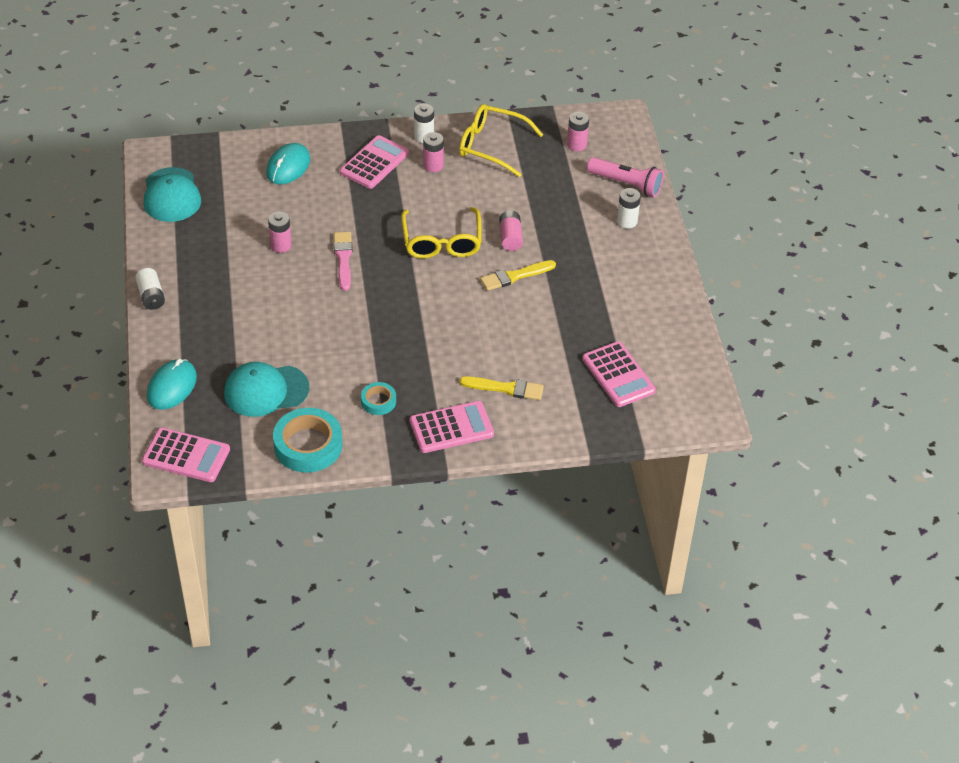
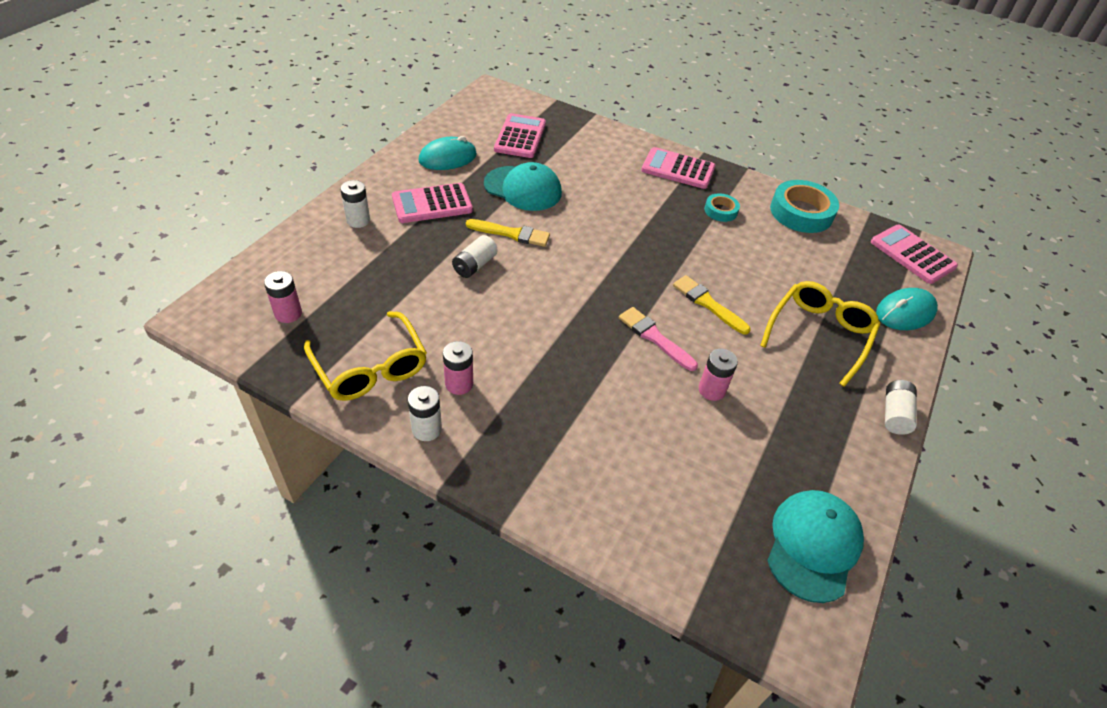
camera: 145 degrees left, 0 degrees up
turquoise cap [224,362,309,417] -> turquoise cap moved to [484,162,562,211]
turquoise mouse [266,143,310,184] -> turquoise mouse moved to [418,136,477,170]
pink brush [334,232,353,291] -> pink brush turned 105 degrees clockwise [619,307,698,371]
pink calculator [340,135,409,189] -> pink calculator moved to [392,183,473,223]
yellow glasses [401,207,482,259] -> yellow glasses moved to [760,281,880,387]
yellow brush [460,376,544,400] -> yellow brush moved to [673,275,751,334]
pink battery [499,211,523,251] -> white battery [452,235,498,278]
pink flashlight [587,157,664,197] -> none

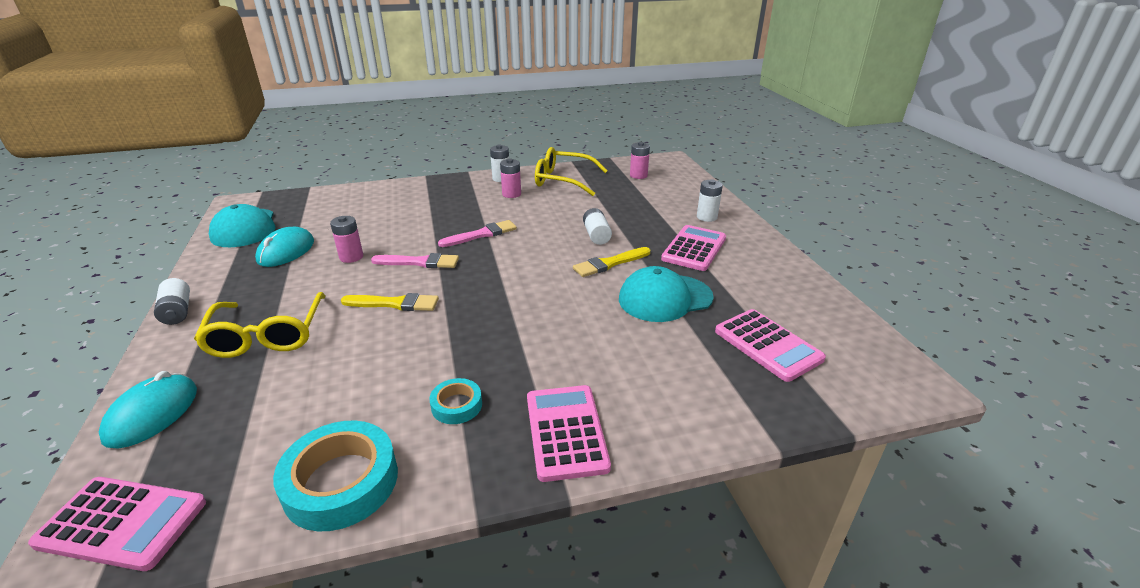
camera: 140 degrees right, 15 degrees down
turquoise mouse [418,136,477,170] -> turquoise mouse moved to [255,227,314,267]
pink calculator [641,147,715,189] -> pink calculator turned 75 degrees counterclockwise [527,385,611,482]
none -> pink brush [438,220,517,247]

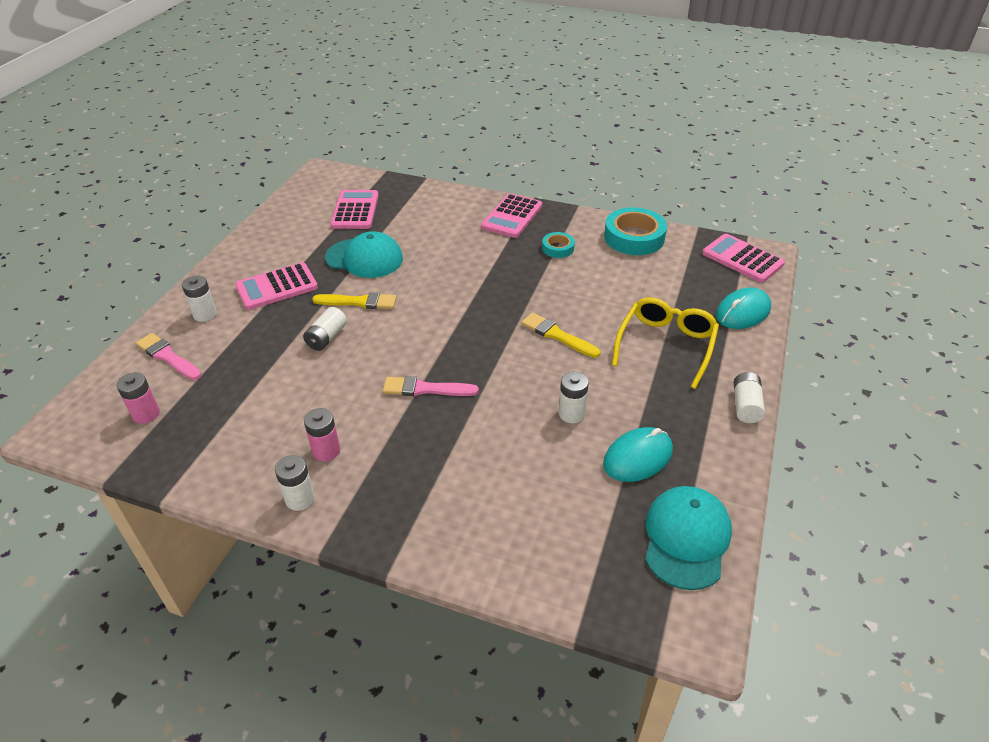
camera: 145 degrees left, 10 degrees up
pink battery [330,216,363,263] -> white battery [559,372,589,423]
pink brush [371,253,459,268] -> pink brush moved to [136,333,202,380]
yellow glasses [535,147,608,196] -> none

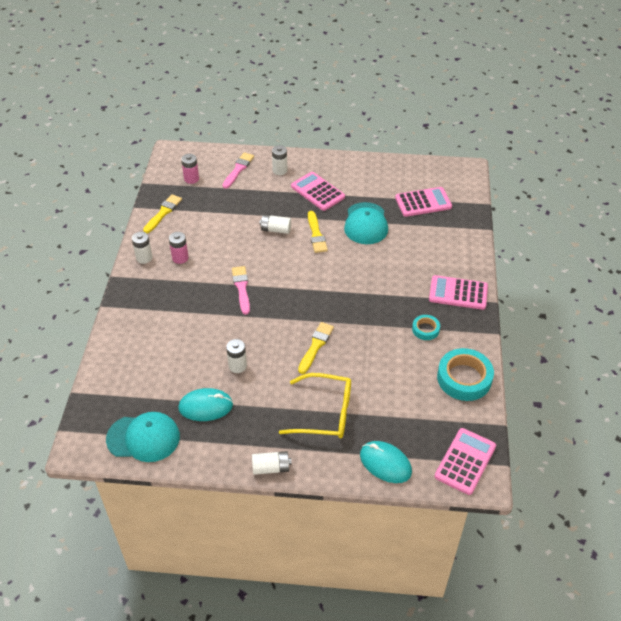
camera: 75 degrees right, 5 degrees up
turquoise mouse [603,427,673,482] -> turquoise mouse turned 45 degrees counterclockwise [178,388,233,421]
none -> yellow brush [143,194,182,233]

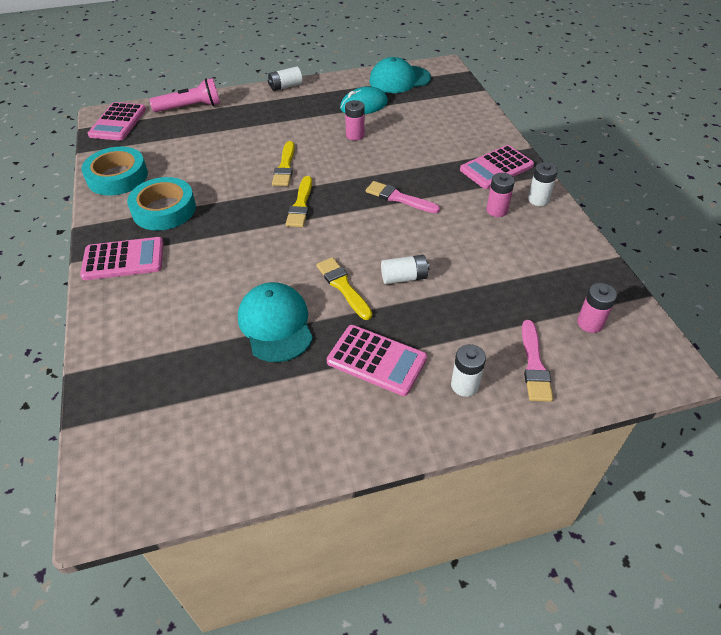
camera: 160 degrees right, 0 degrees up
yellow brush [143,194,182,233] -> yellow brush moved to [286,176,312,227]
white battery [226,339,247,373] -> pink battery [345,100,365,141]
pink brush [232,266,250,315] -> pink brush turned 150 degrees clockwise [366,181,440,213]
yellow glasses [279,373,351,439] -> none
turquoise mouse [360,441,412,483] -> pink flashlight [149,78,220,112]
pink calculator [395,187,452,217] -> pink calculator moved to [460,145,534,189]
turquoise tape [412,315,440,340] -> turquoise tape [127,177,196,231], size x1.89

